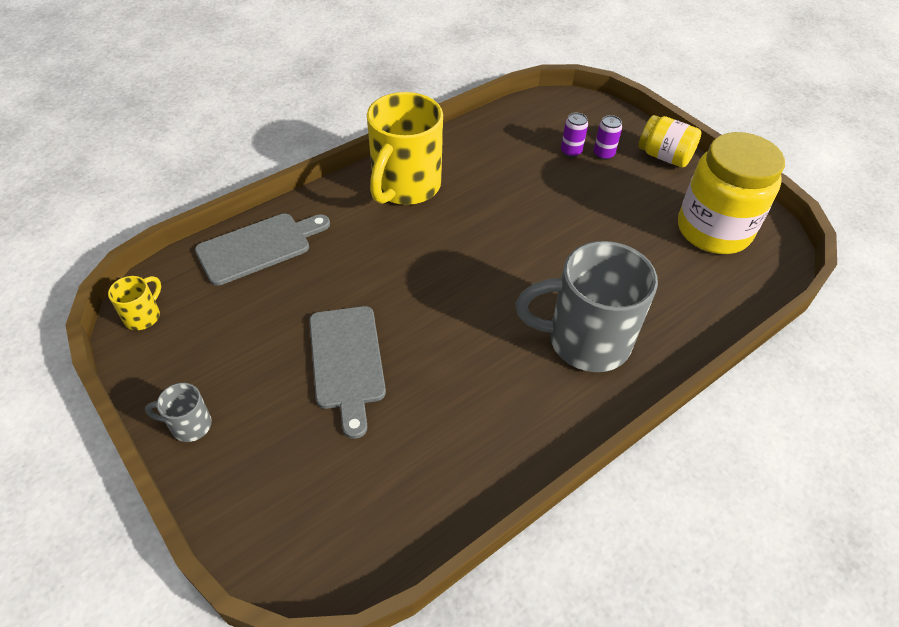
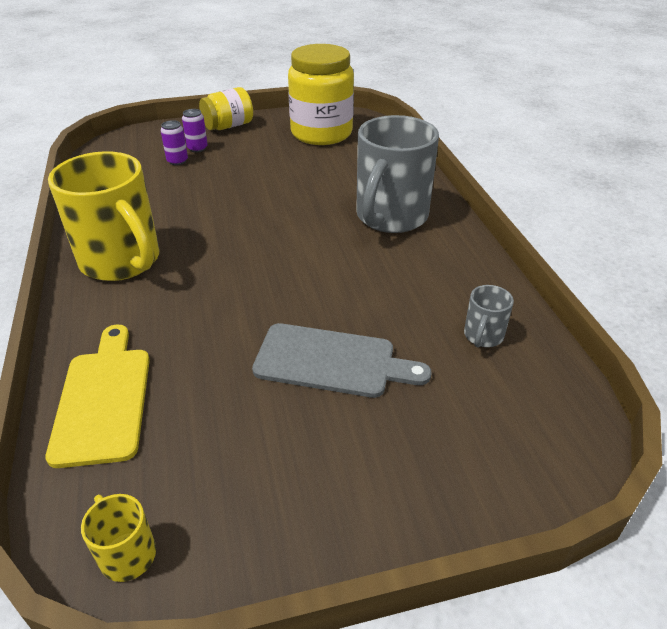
camera: 65 degrees left, 10 degrees down
grey mug [145,383,212,442] -> grey mug moved to [464,285,514,347]
grey cutting board [195,214,330,286] -> yellow cutting board [46,325,150,468]

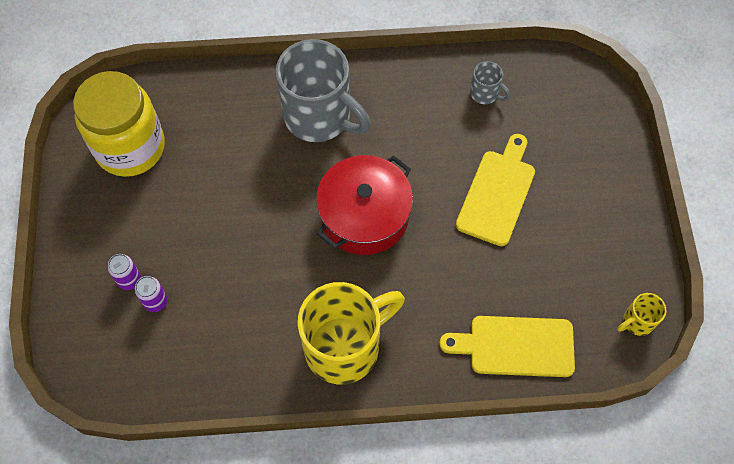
camera: 80 degrees left, 25 degrees up
yellow jar [199,87,253,130] -> none
grey cutting board [252,323,432,398] -> yellow cutting board [456,134,535,246]
none -> red pot [316,155,413,255]

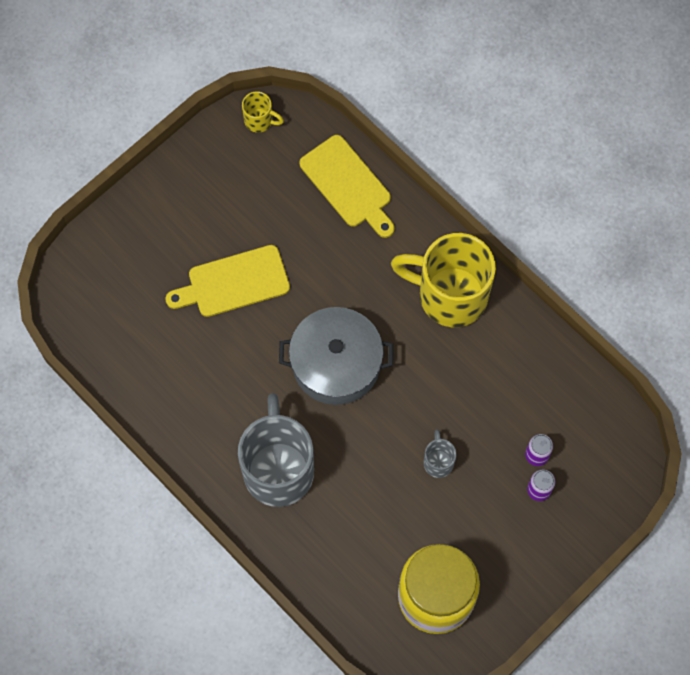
camera: 130 degrees left, 5 degrees up
red pot [316,155,413,255] -> grey pot [279,307,393,405]
grey mug [470,61,511,104] -> grey mug moved to [423,429,457,478]

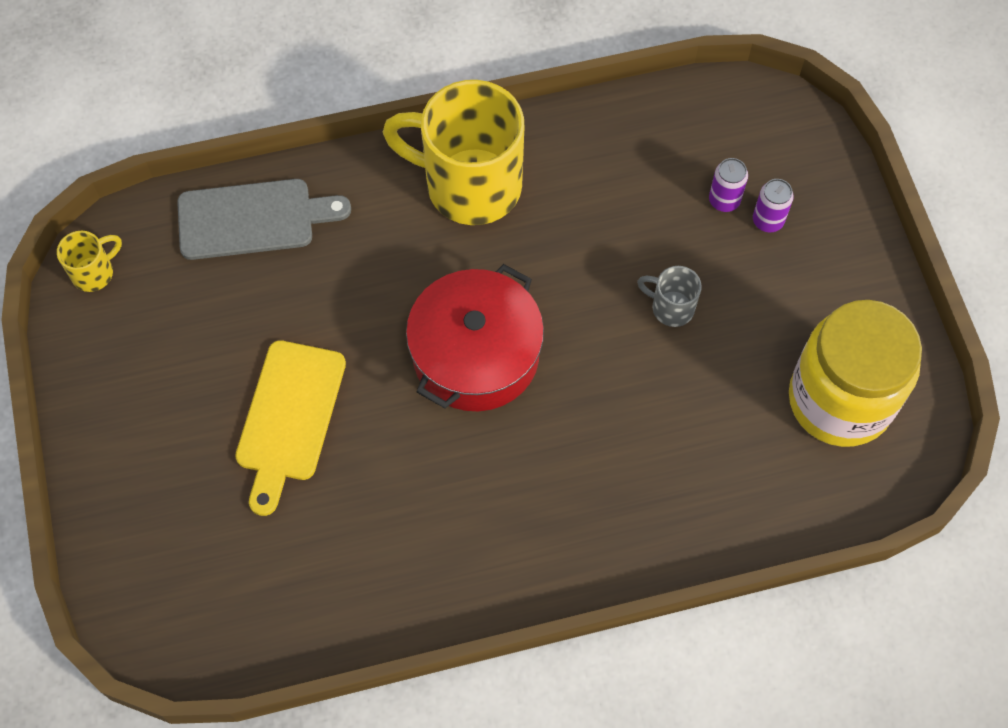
camera: 60 degrees left, 5 degrees down
grey mug [238,393,314,507] -> none
grey pot [279,307,393,405] -> red pot [406,264,544,411]
yellow cutting board [299,135,395,238] -> grey cutting board [177,179,351,260]
yellow mug [391,233,496,327] -> yellow mug turned 60 degrees clockwise [383,80,524,225]

